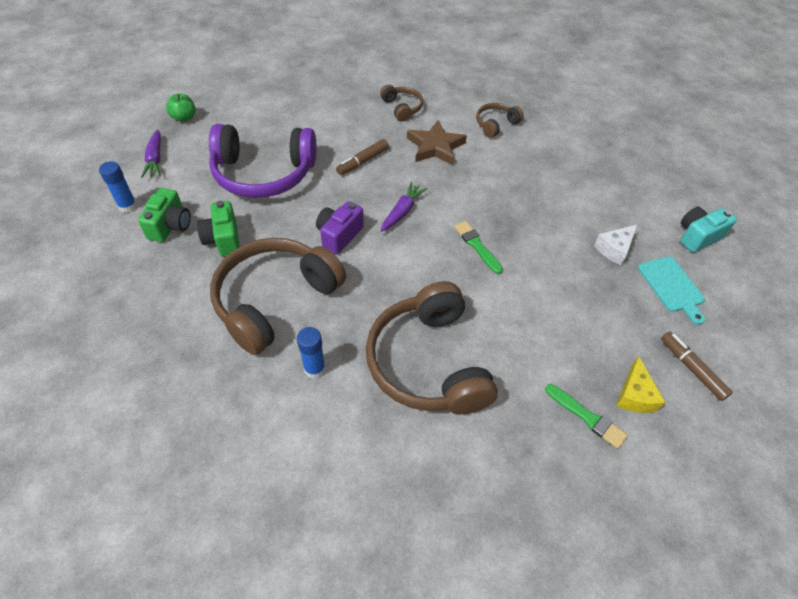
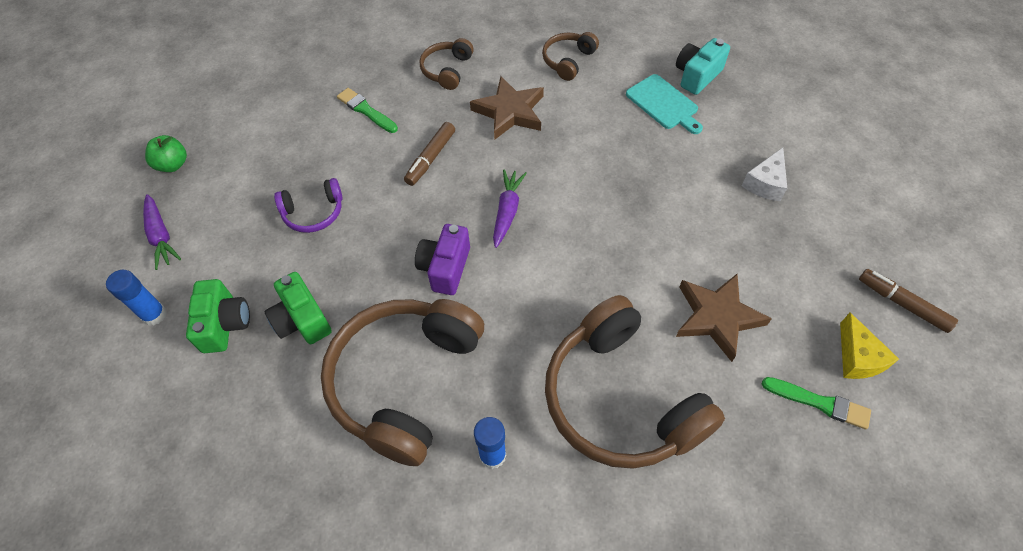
camera: 15 degrees left, 5 degrees up
purple headphones [209,124,317,198] -> purple headphones [274,178,343,233], size x0.47
brown headphones [380,85,423,122] -> brown headphones turned 120 degrees counterclockwise [420,38,474,90]
green brush [454,221,503,274] -> green brush moved to [337,88,398,133]
turquoise cutting board [638,257,705,325] -> turquoise cutting board moved to [626,74,703,134]
turquoise camera [680,206,737,252] -> turquoise camera moved to [676,38,730,95]
none -> brown star [676,274,772,362]

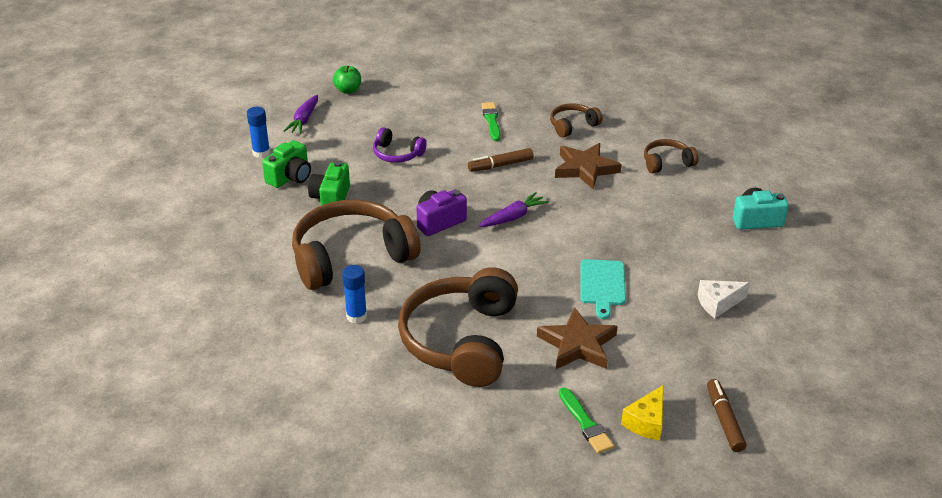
camera: 40 degrees right, 20 degrees down
turquoise cutting board [626,74,703,134] -> turquoise cutting board moved to [580,259,626,319]

